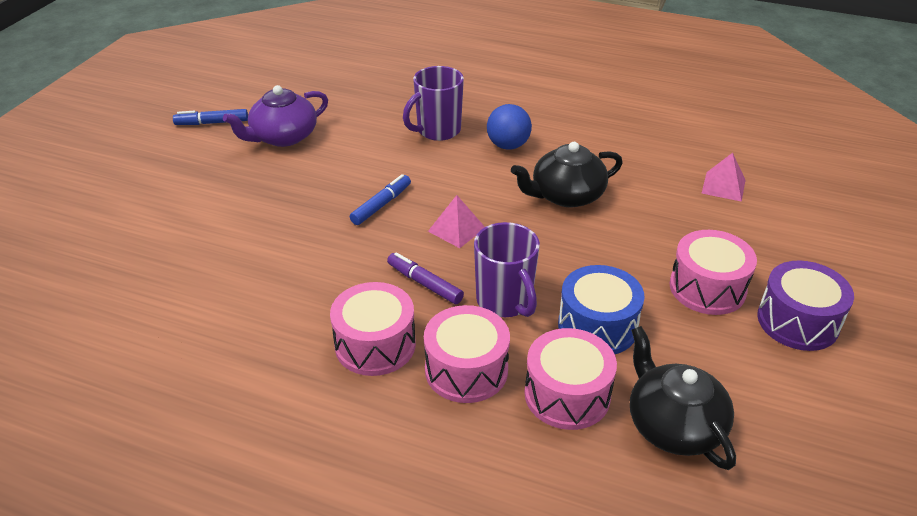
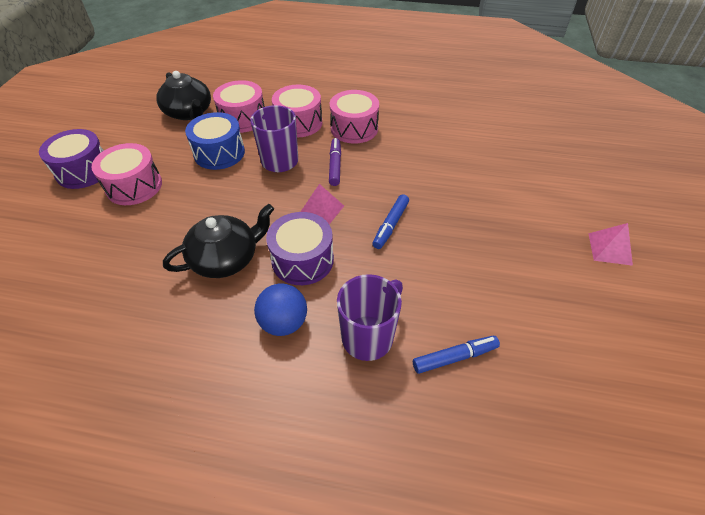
camera: 170 degrees right, 10 degrees up
blue marker [173,109,248,125] -> blue marker moved to [413,336,500,374]
purple teapot [223,85,328,147] -> none
purple marker [387,252,464,304] -> purple marker turned 120 degrees counterclockwise [329,138,341,186]
pink pyramid [702,153,745,202] -> pink pyramid moved to [588,223,633,266]
none -> purple drum [266,212,334,285]

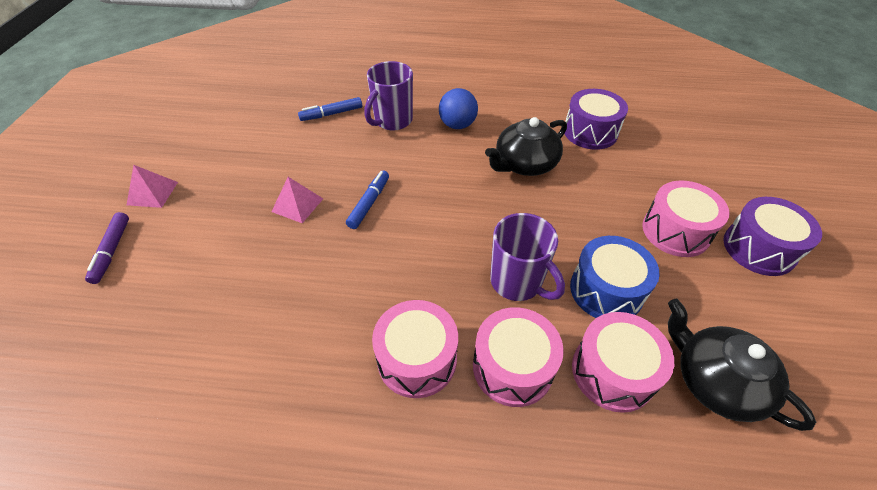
camera: 175 degrees right, 0 degrees up
purple drum [266,212,334,285] -> purple drum moved to [565,89,628,150]
pink pyramid [301,184,344,224] -> pink pyramid moved to [271,177,323,223]
purple marker [329,138,341,186] -> purple marker moved to [85,212,129,284]

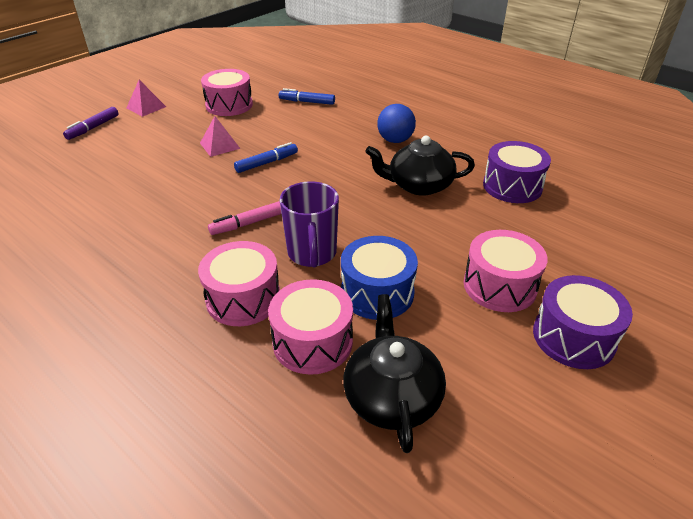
camera: 35 degrees right, 10 degrees down
purple mug [364,61,413,131] -> none
pink drum [372,300,458,398] -> pink drum moved to [201,69,253,116]
none -> pink marker [208,201,282,235]

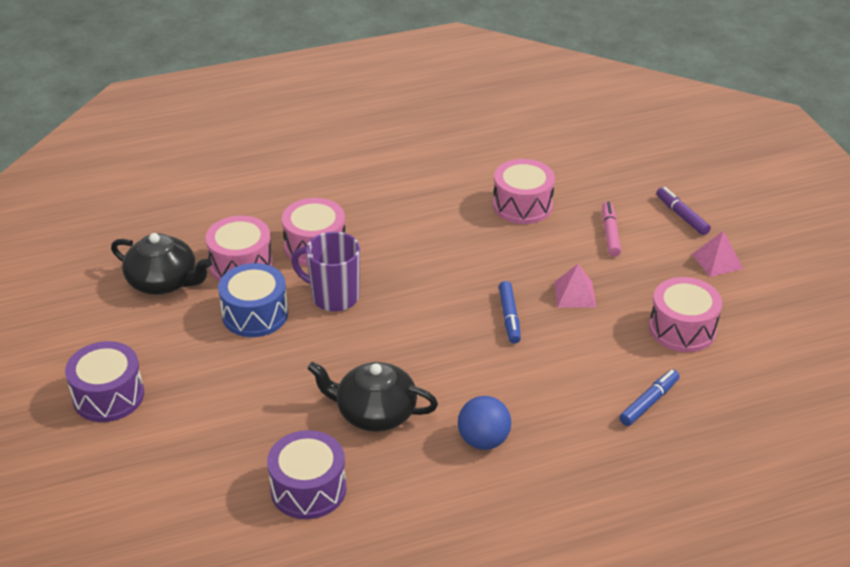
camera: 120 degrees right, 0 degrees up
pink marker [208,201,282,235] -> pink marker moved to [602,202,621,257]
black teapot [365,136,475,196] -> black teapot turned 105 degrees counterclockwise [307,362,438,432]
pink drum [464,230,547,312] -> pink drum moved to [493,159,555,224]

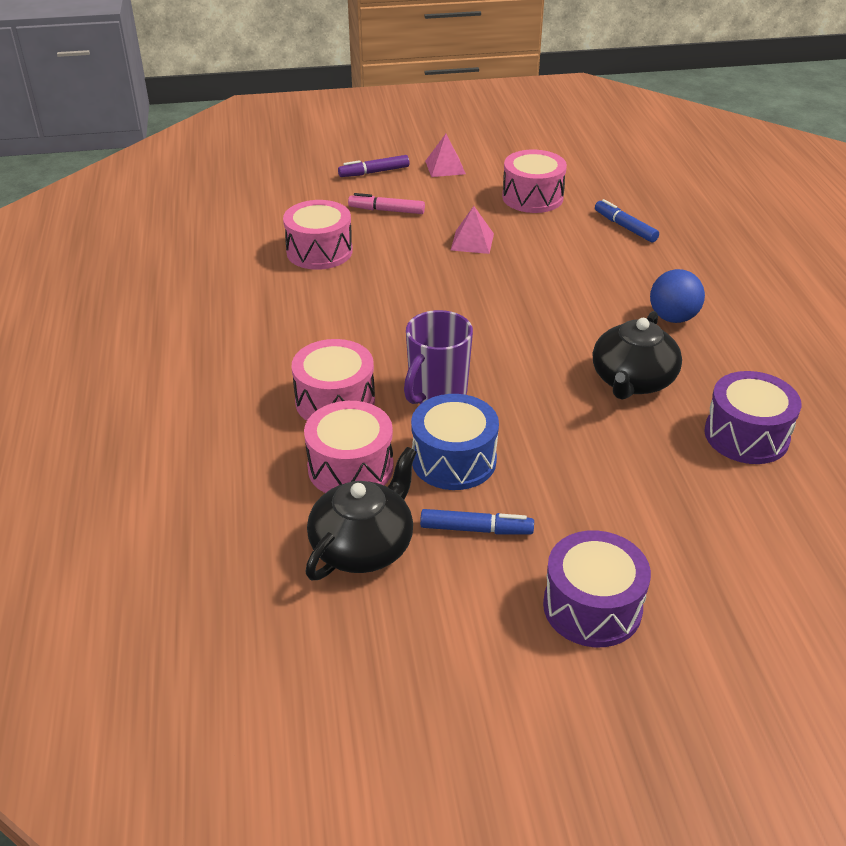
camera: 80 degrees left, 0 degrees up
blue marker [499,281,521,344] -> blue marker moved to [420,509,534,534]

